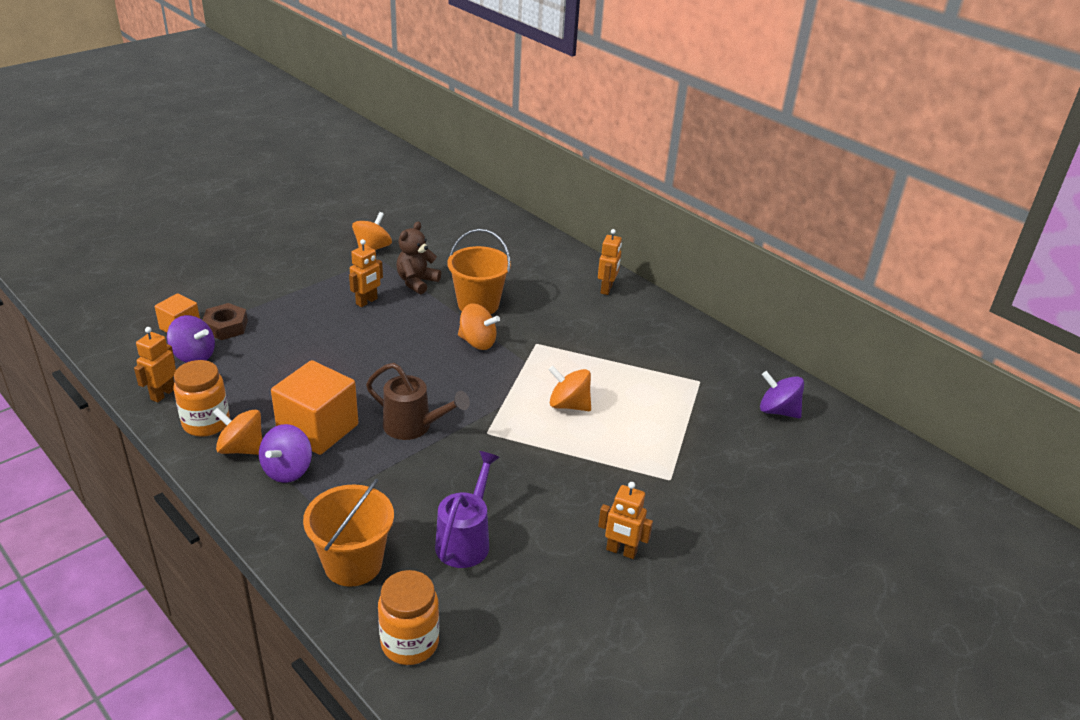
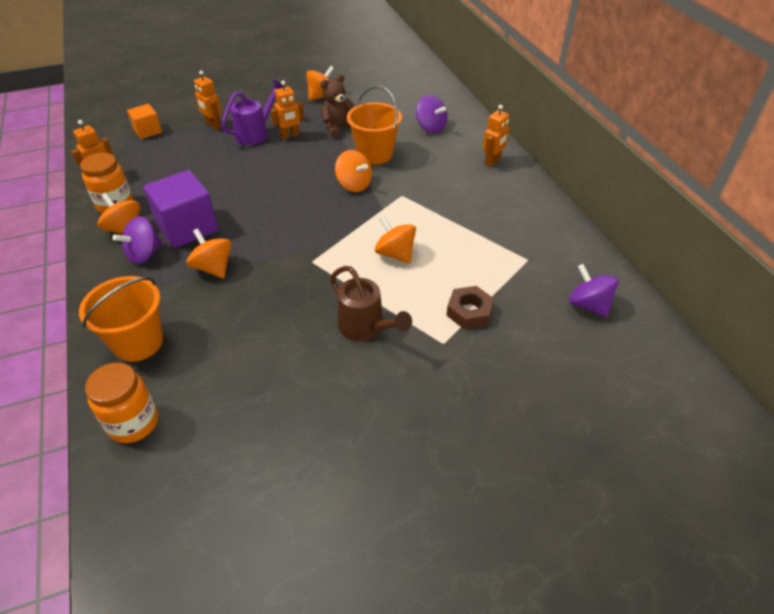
camera: 25 degrees right, 10 degrees up
purple spinning top [167,315,215,363] -> purple spinning top moved to [416,95,448,133]
brown nut [202,303,248,340] -> brown nut moved to [446,286,494,329]
orange cube [271,360,358,455] -> purple cube [144,170,218,248]
brown watering can [366,363,470,440] -> brown watering can moved to [330,266,412,341]
purple watering can [435,451,500,568] -> purple watering can moved to [221,79,285,145]
orange robot [598,482,653,559] -> orange robot moved to [194,70,222,130]
none -> orange spinning top [187,228,232,278]

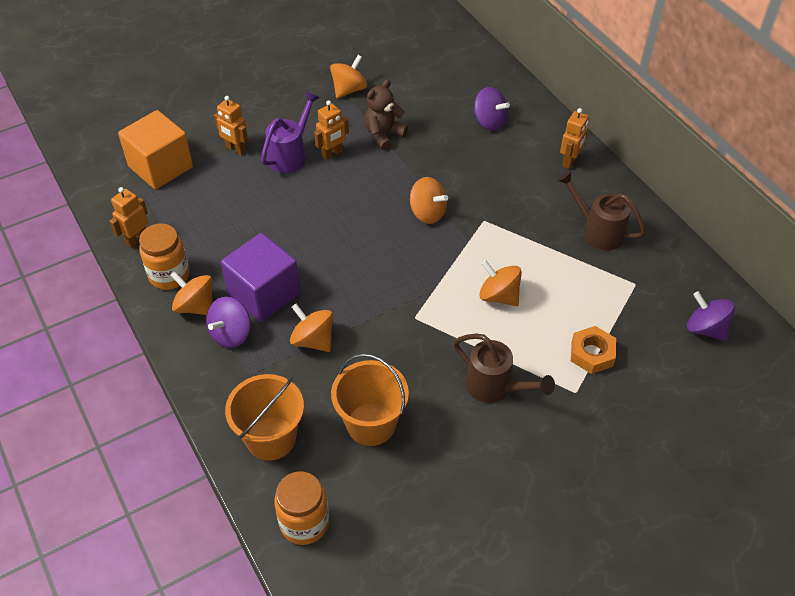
camera: 10 degrees left, 5 degrees up
orange cube [127,104,162,139] -> orange cube [118,110,193,190], size x1.78
orange bucket [347,86,402,165] -> orange bucket moved to [331,353,409,446]
brown nut [446,286,494,329] -> orange nut [571,326,616,374]
none -> brown watering can [557,171,646,251]

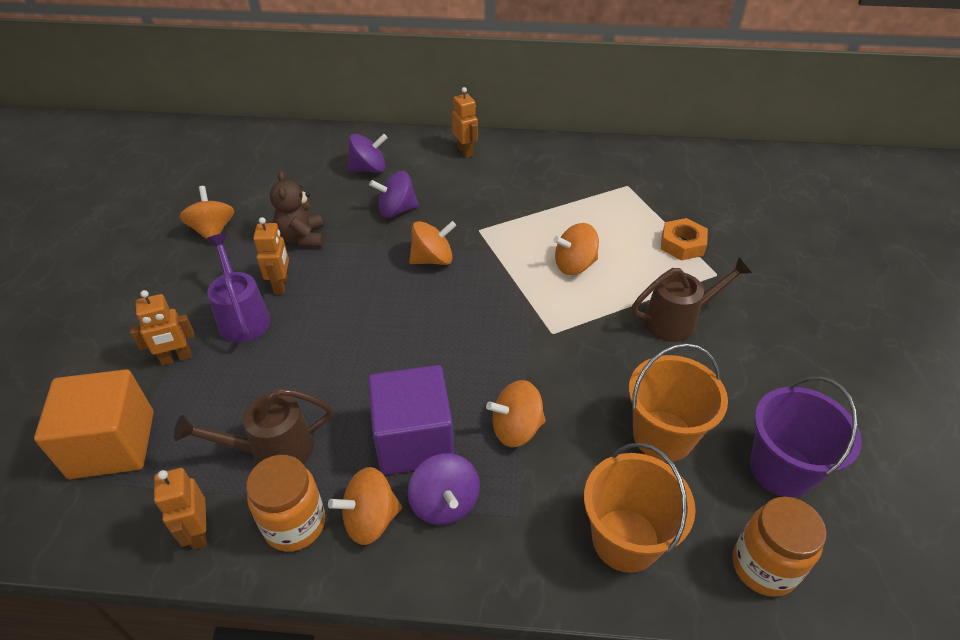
camera: 55 degrees left, 5 degrees down
brown watering can [557,171,646,251] -> brown watering can moved to [174,388,333,464]
purple spinning top [687,291,735,341] -> purple spinning top moved to [369,171,419,218]
none -> purple bucket [750,376,862,498]

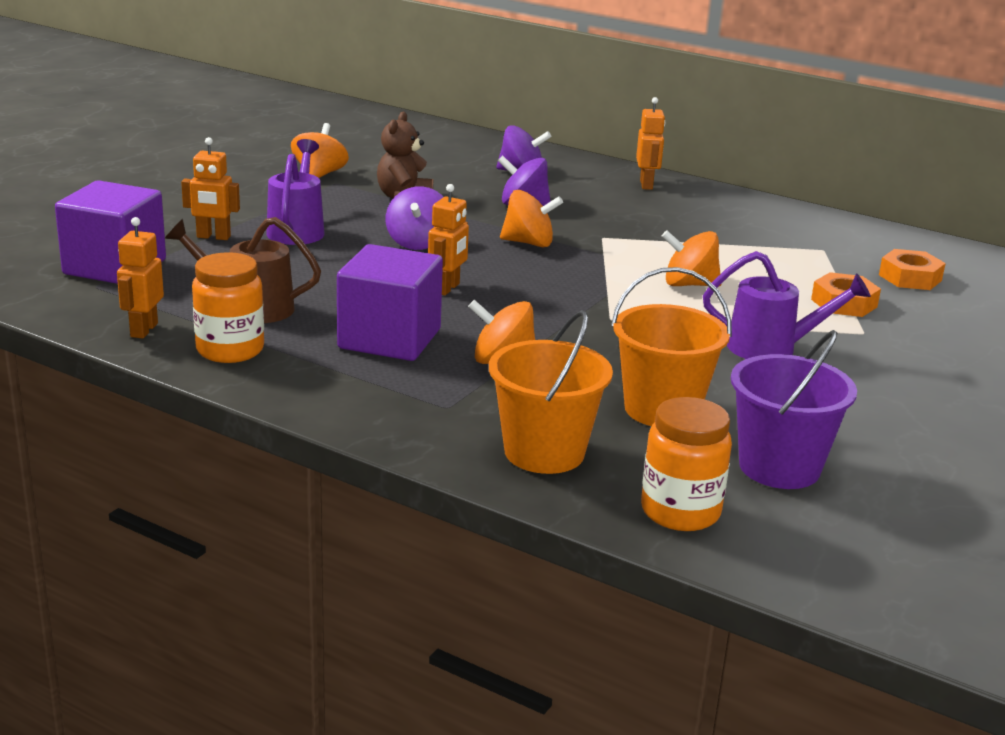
camera: 25 degrees right, 20 degrees down
orange cube [34,369,154,479] -> purple cube [55,180,166,284]
orange robot [253,217,289,294] -> orange robot moved to [428,184,469,296]
orange spinning top [328,467,402,545] -> none
purple spinning top [408,453,480,525] -> purple spinning top moved to [386,186,443,250]
brown watering can [632,257,752,342] -> purple watering can [703,251,871,359]
none -> orange nut [879,249,946,290]

